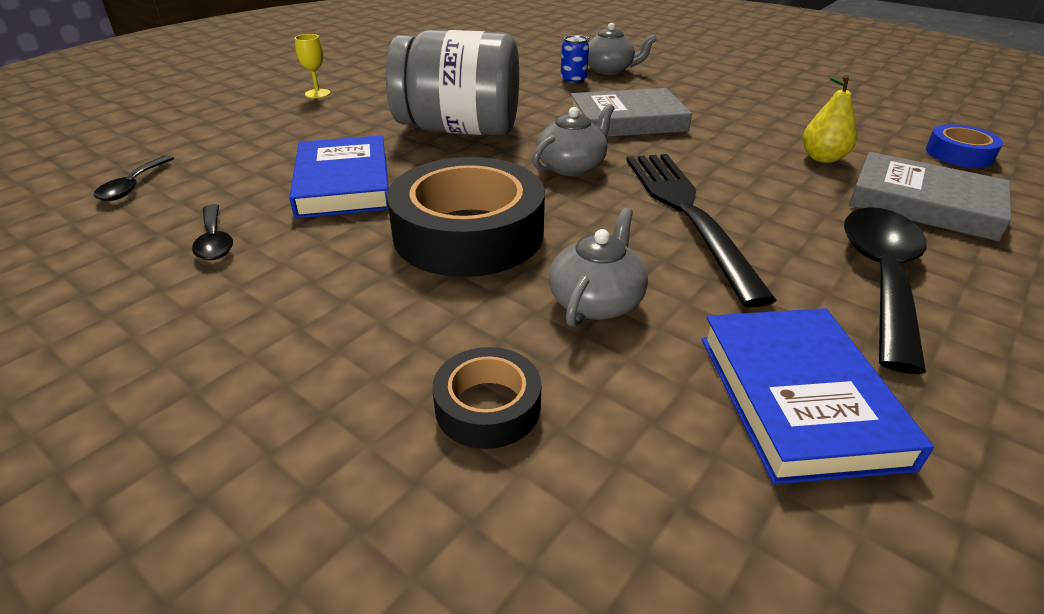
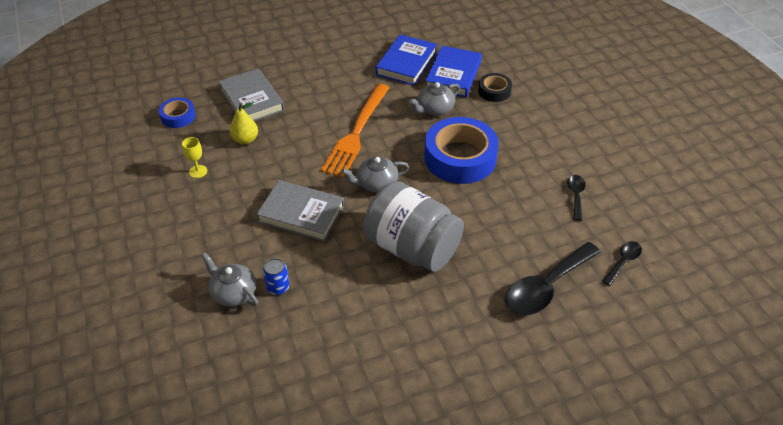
camera: 150 degrees left, 10 degrees up
blue book [289,135,389,219] -> blue book moved to [425,46,482,97]
yellow goblet [295,34,331,98] -> yellow goblet moved to [182,137,207,178]
black tape [387,157,545,277] -> blue tape [424,117,499,184]
black fork [626,154,777,307] -> orange fork [321,84,390,178]
black spoon [844,207,927,374] -> black spoon moved to [505,242,600,315]

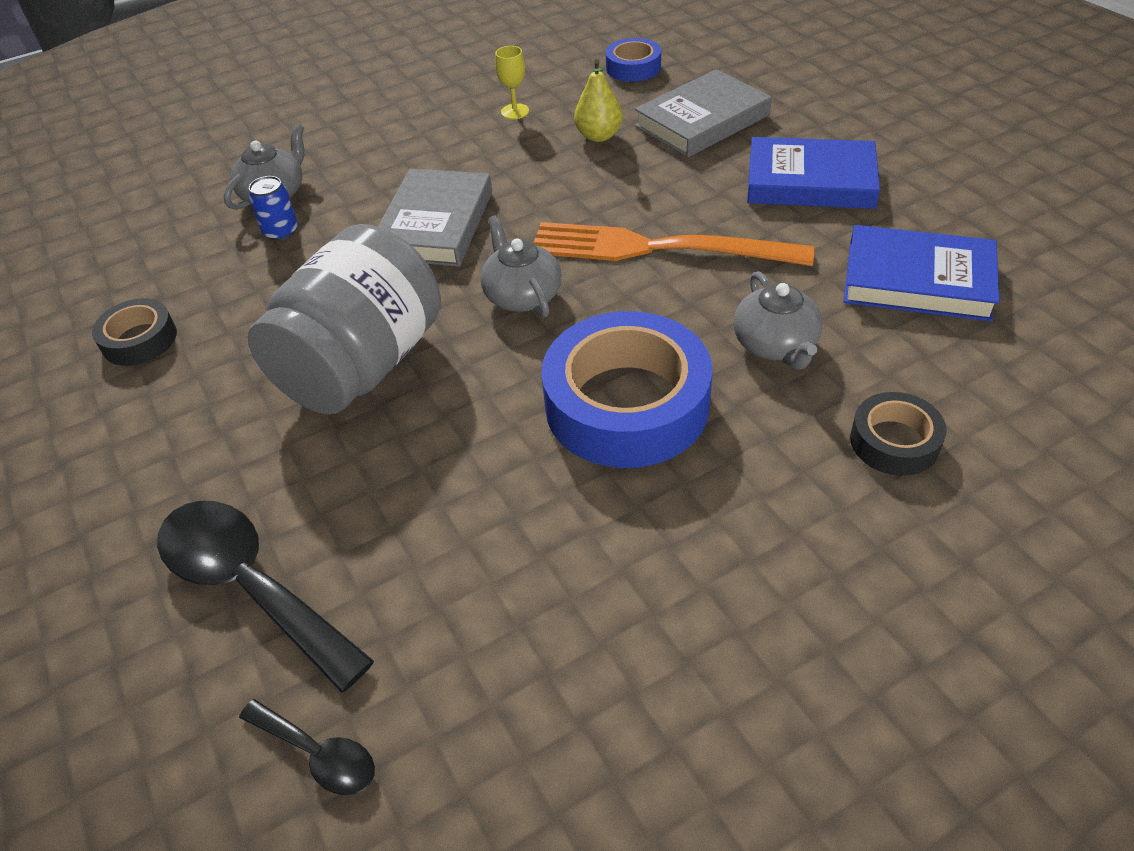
camera: 85 degrees right, 0 degrees up
grey teapot [409,82,460,116] -> grey teapot turned 150 degrees counterclockwise [734,271,823,369]
blue book [425,46,482,97] -> blue book moved to [747,137,880,209]
black spoon [567,175,585,221] -> none
none -> black tape [92,298,177,366]

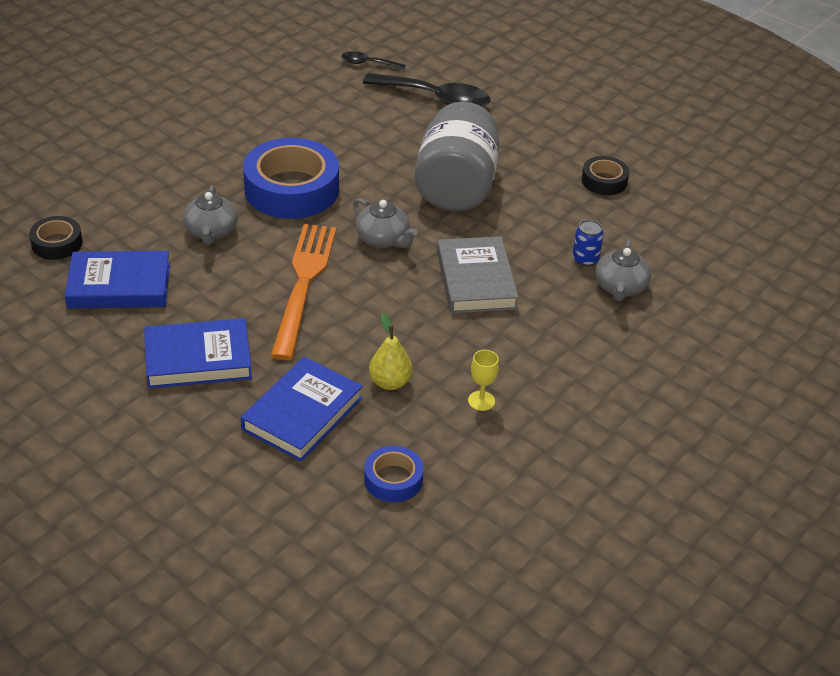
camera: 155 degrees right, 5 degrees down
orange fork [534,222,814,266] -> orange fork turned 75 degrees counterclockwise [270,224,336,360]
grey book [635,69,772,157] -> blue book [241,357,363,462]
grey teapot [734,271,823,369] -> grey teapot turned 150 degrees counterclockwise [183,185,238,245]
black tape [850,392,947,476] -> black tape moved to [29,216,83,260]

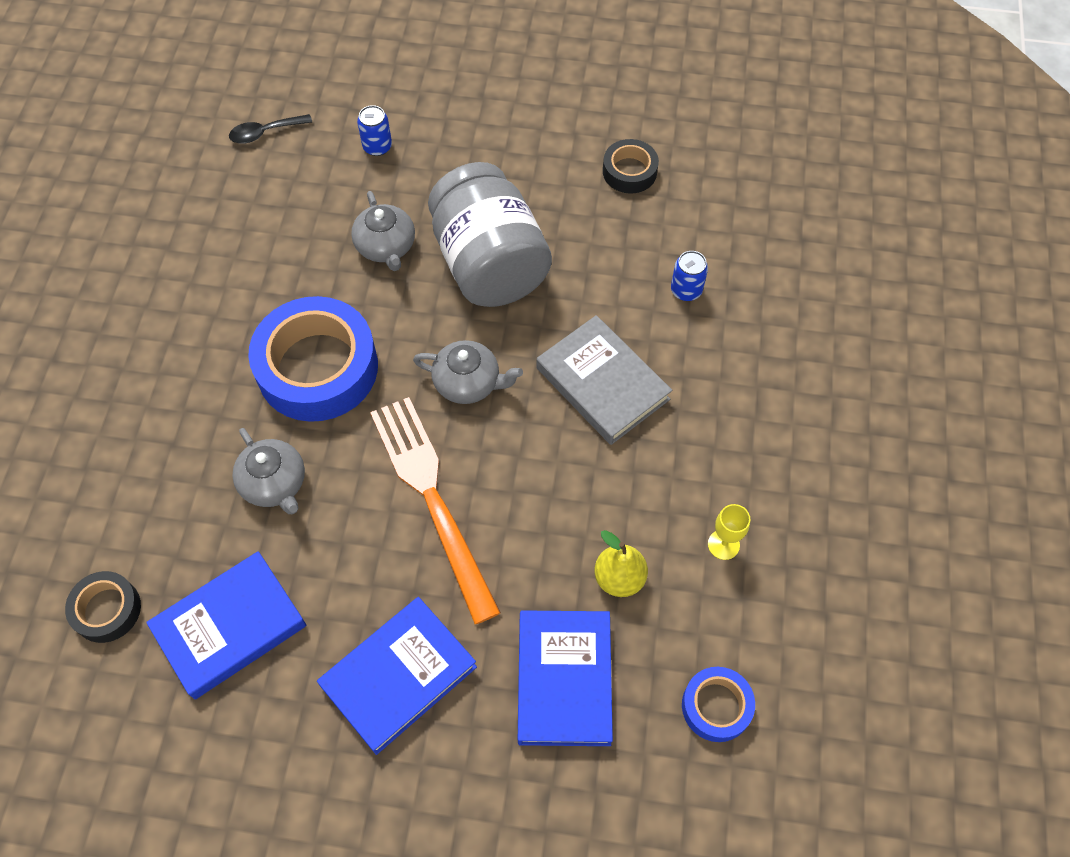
camera: 30 degrees left, 20 degrees up
black spoon [363,73,490,107] -> blue can [357,105,392,156]
grey teapot [595,240,651,301] -> grey teapot moved to [351,191,415,271]

